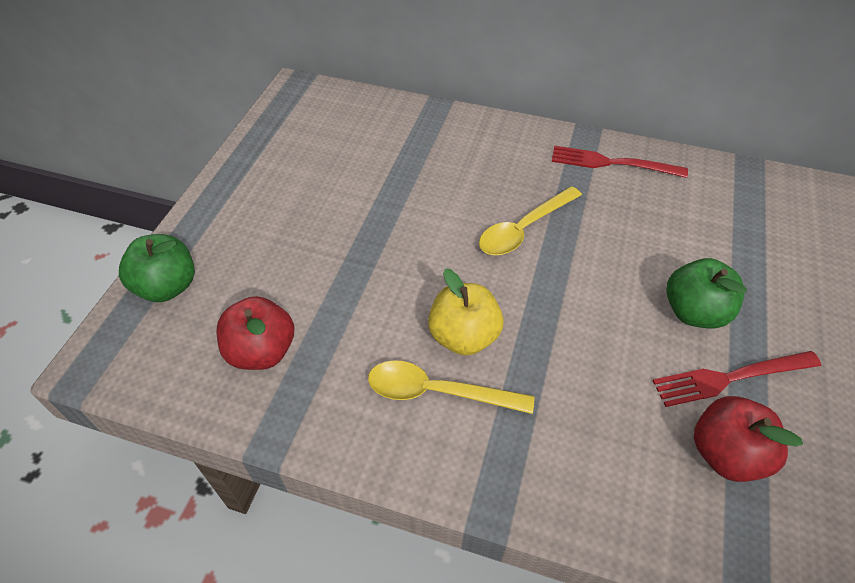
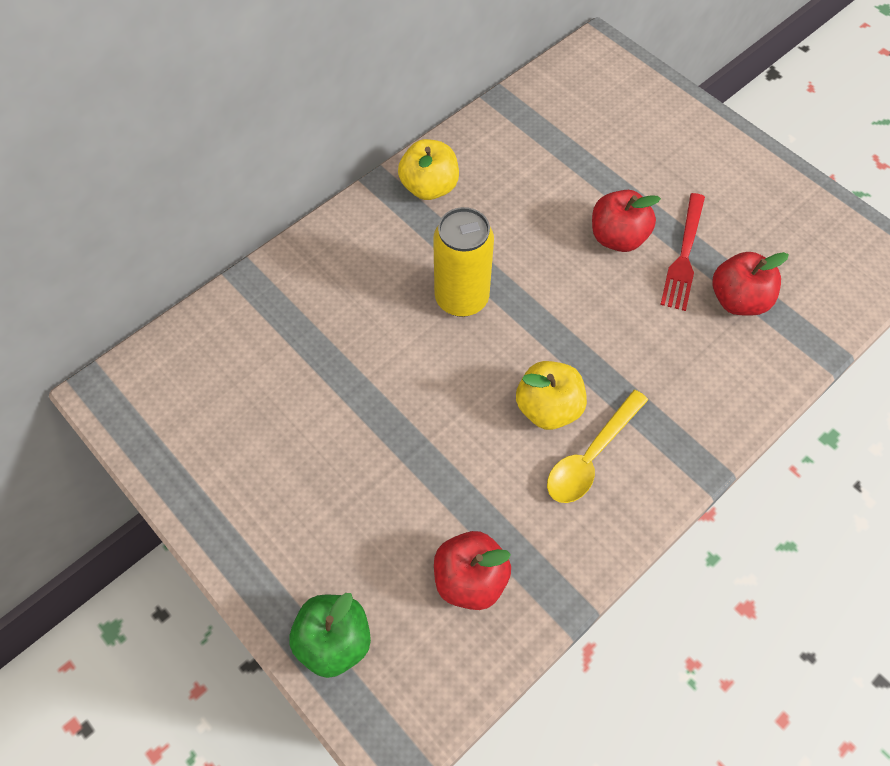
camera: 60 degrees left, 10 degrees up
yellow spoon [479,186,582,255] -> yellow can [433,207,494,317]
red fork [552,146,688,178] -> yellow apple [398,139,459,200]
green apple [666,258,747,329] -> red apple [592,190,661,252]

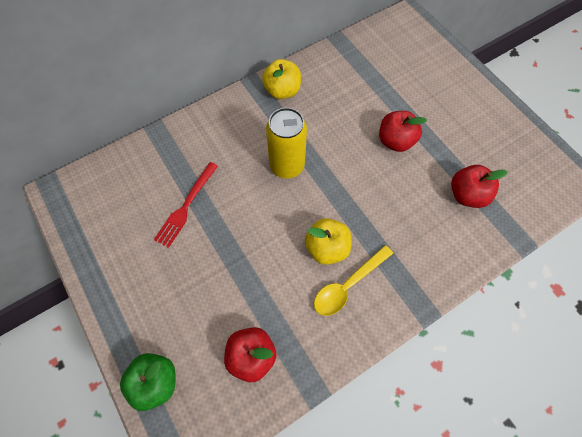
camera: 10 degrees right, 5 degrees up
red fork [660,193,705,311] -> red fork moved to [154,162,218,248]

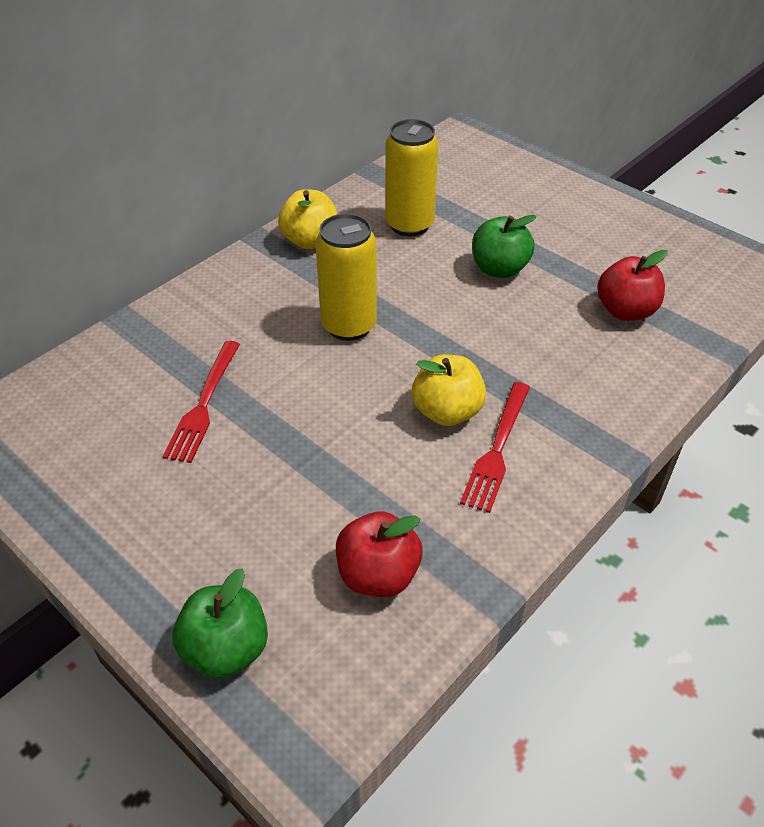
camera: 15 degrees left, 20 degrees down
yellow spoon [314,245,393,316] -> red fork [460,382,530,513]
red apple [379,111,427,152] -> green apple [472,215,537,278]
none -> yellow can [385,119,439,236]

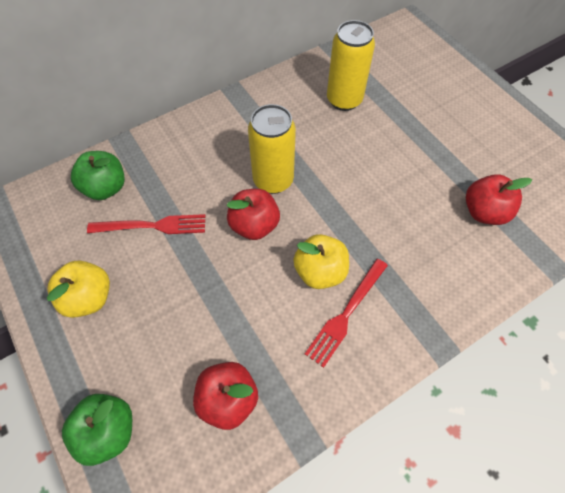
camera: 15 degrees right, 15 degrees up
red fork [163,341,240,463] -> red fork turned 120 degrees counterclockwise [87,214,205,234]
yellow apple [278,189,337,249] -> yellow apple moved to [47,261,110,318]
green apple [472,215,537,278] -> green apple moved to [71,151,125,200]
none -> red apple [227,189,280,240]

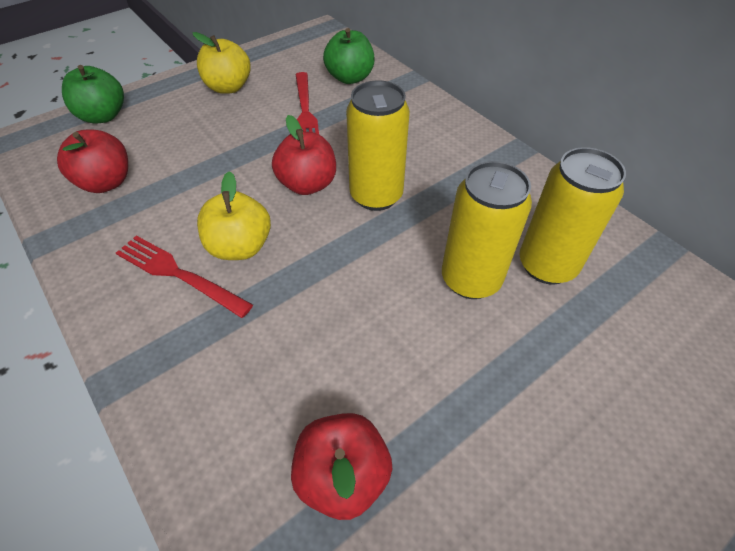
camera: 85 degrees right, 10 degrees down
none -> yellow can [442,161,532,299]

